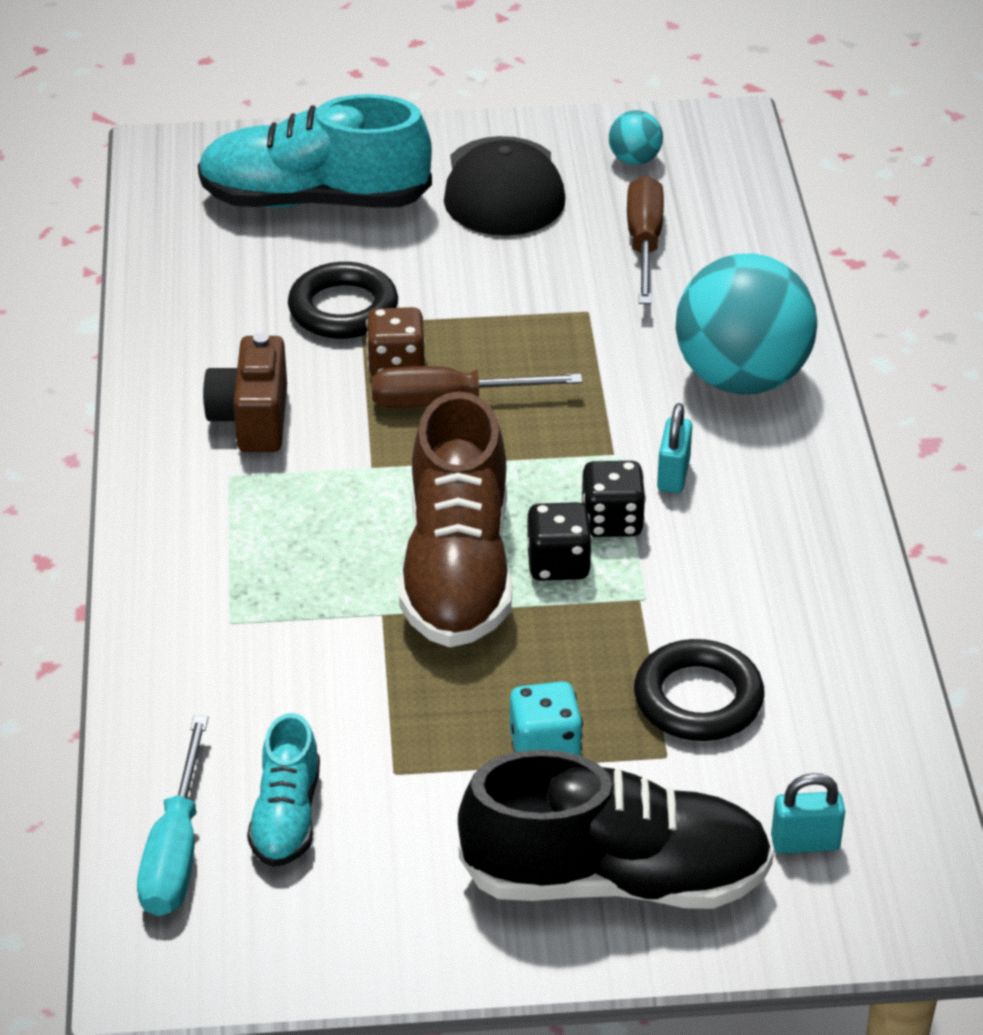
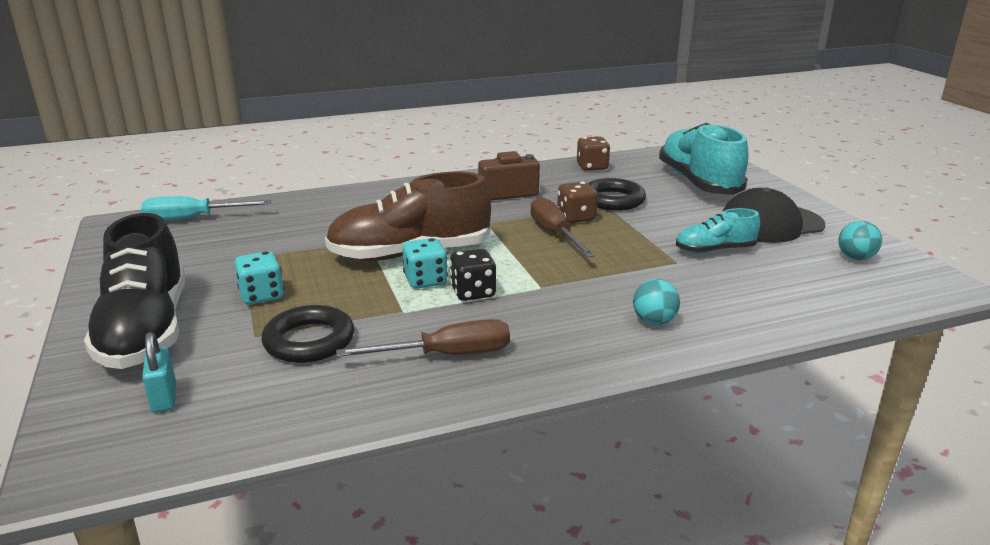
camera: 75 degrees right, 15 degrees down
turquoise shoe [247,713,320,867] -> turquoise shoe moved to [676,208,760,253]
black dice [527,502,592,581] -> turquoise dice [402,238,448,289]
brown screwdriver [627,176,664,304] -> brown screwdriver moved to [336,319,510,357]
turquoise padlock [657,403,692,493] -> none
turquoise ball [676,253,817,394] -> turquoise ball [633,279,680,325], size x0.43
none -> brown dice [577,137,610,171]

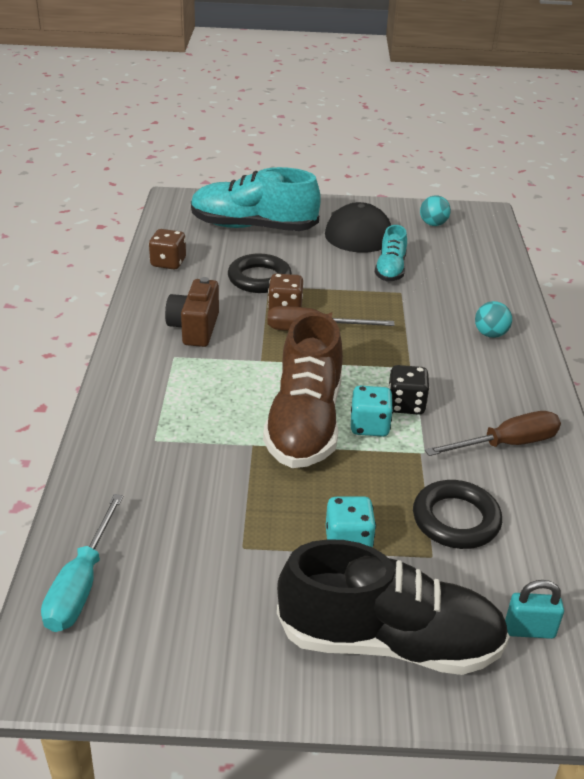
camera: 70 degrees left, 10 degrees up
brown screwdriver [336,319,510,357] -> brown screwdriver turned 60 degrees clockwise [425,411,561,456]

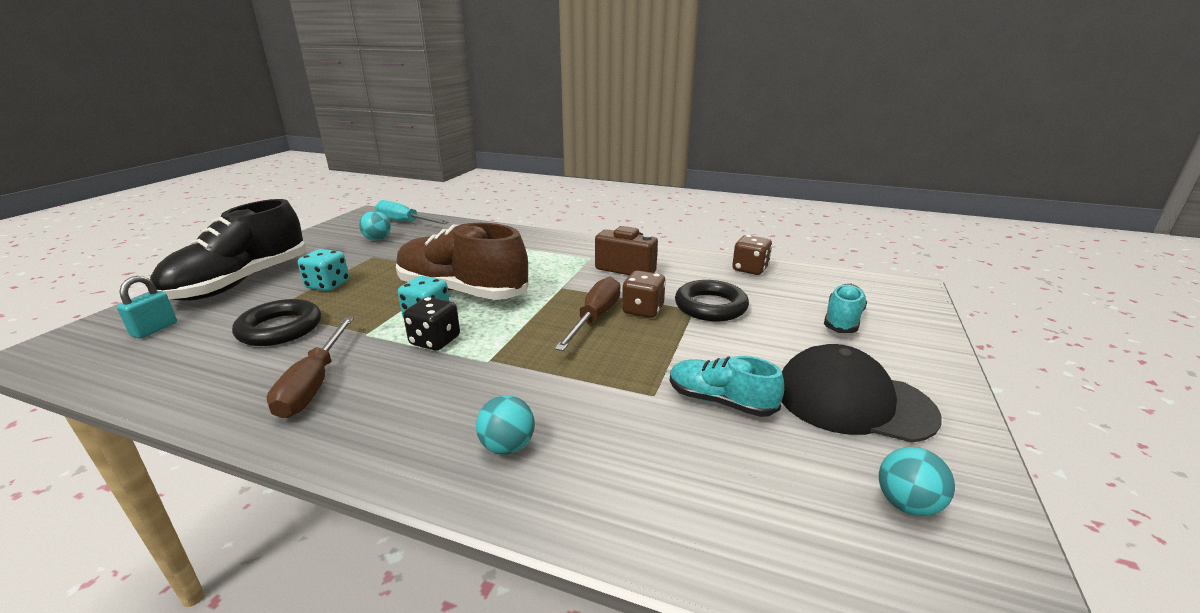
camera: 110 degrees right, 10 degrees down
turquoise shoe [191,167,321,231] -> turquoise shoe [824,284,867,333], size x0.52
none -> turquoise ball [359,211,391,241]

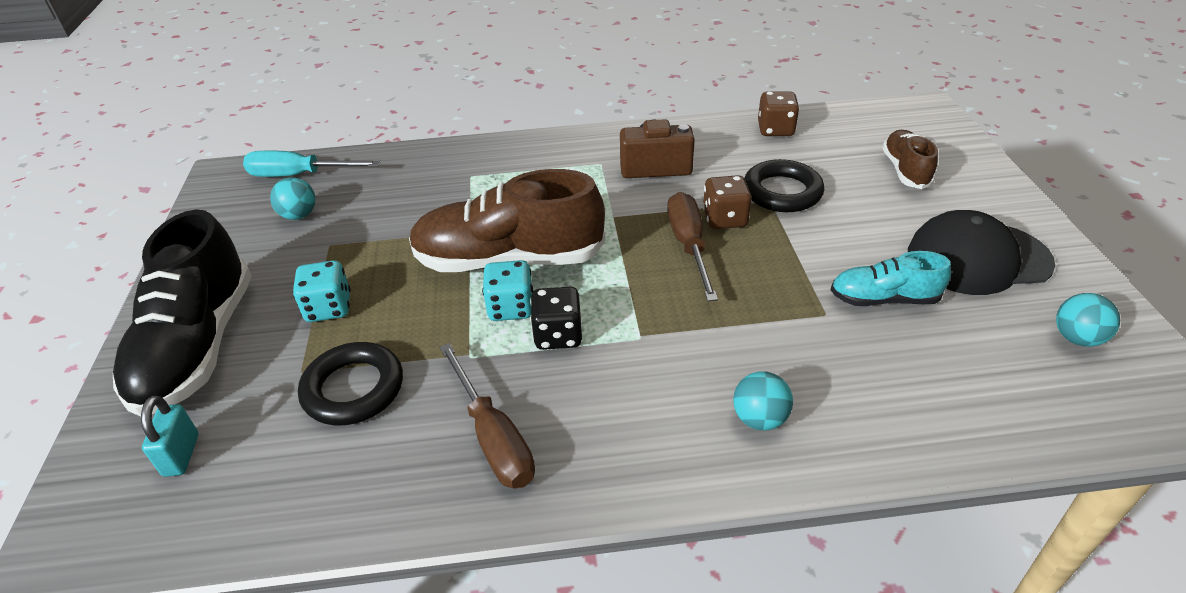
camera: 25 degrees left, 15 degrees up
turquoise shoe [824,284,867,333] -> brown shoe [882,130,938,189]

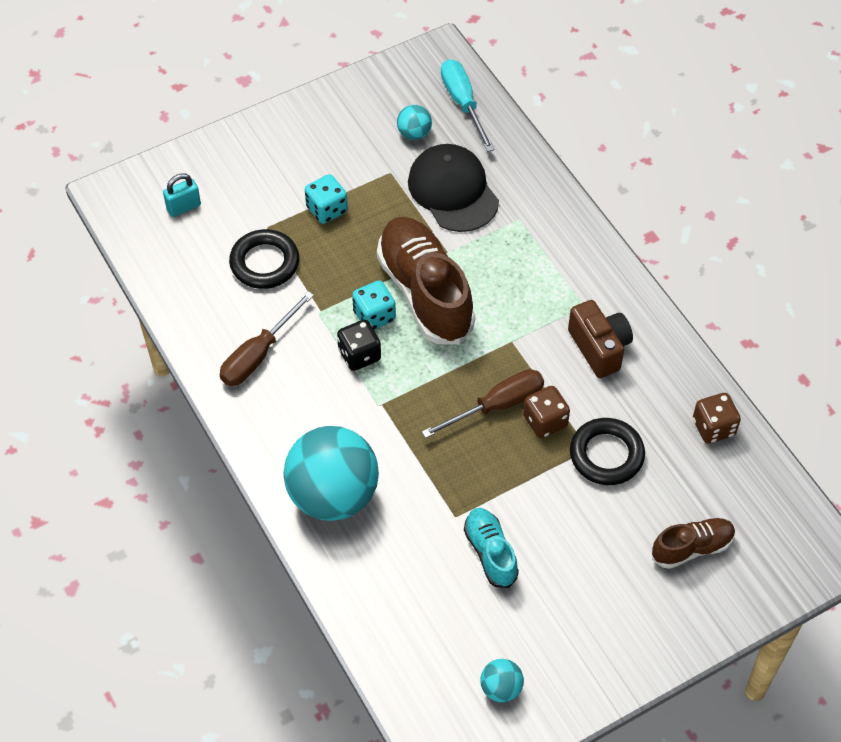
camera: 65 degrees right, 15 degrees up
black shoe [113,209,252,416] -> none
turquoise ball [733,371,793,430] -> turquoise ball [284,426,379,521], size x2.32
black cap [908,210,1055,295] -> black cap moved to [408,144,499,232]

